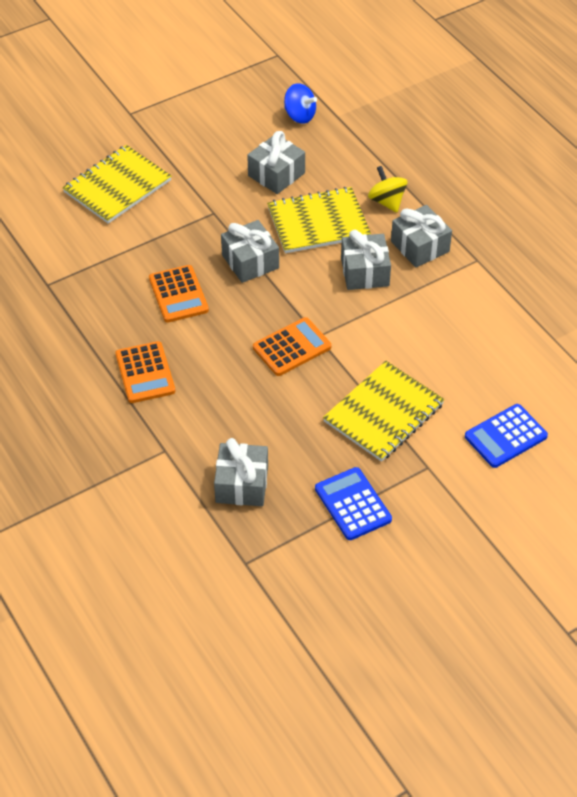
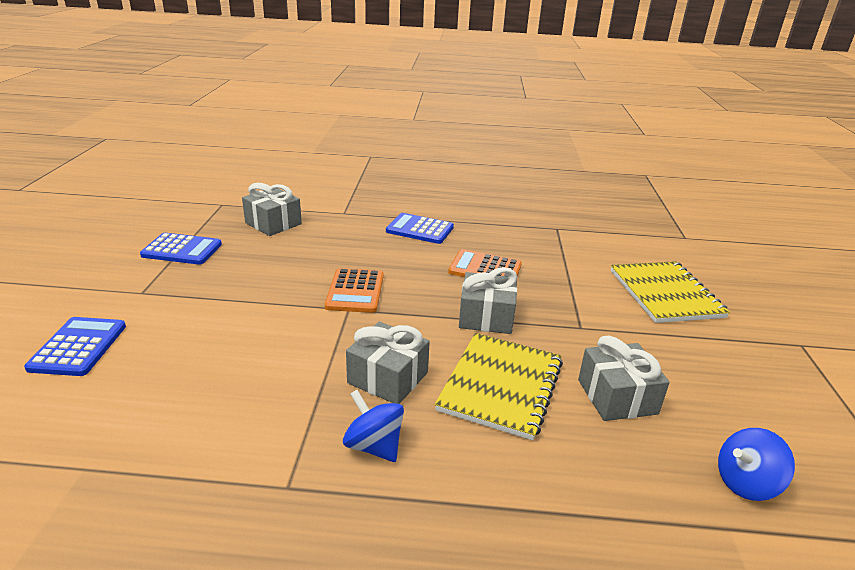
camera: 125 degrees right, 20 degrees down
orange calculator [115,341,175,403] -> blue calculator [386,213,454,244]
yellow notebook [323,361,445,462] -> none
yellow spinning top [368,166,408,213] -> none
grey gift [391,205,452,267] -> blue spinning top [343,390,404,462]

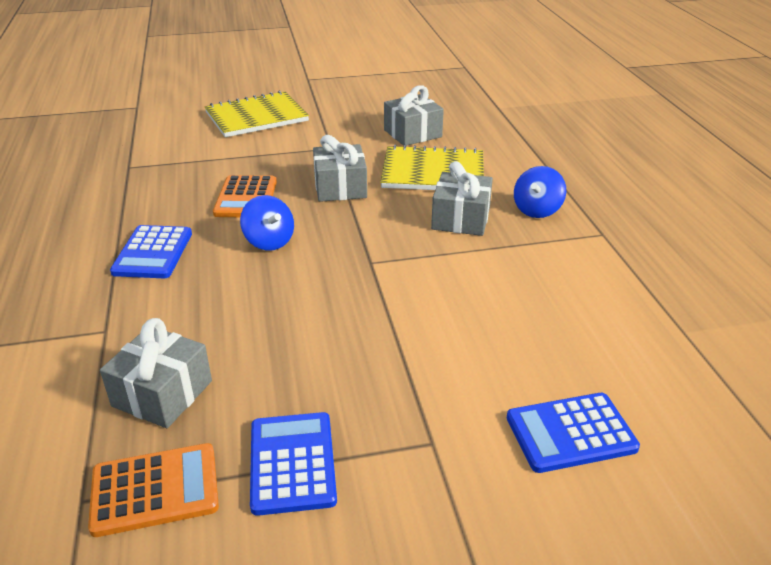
camera: 105 degrees left, 5 degrees up
orange calculator [325,268,384,313] -> orange calculator moved to [88,443,219,537]
blue spinning top [718,428,795,501] -> blue spinning top moved to [240,195,294,250]

